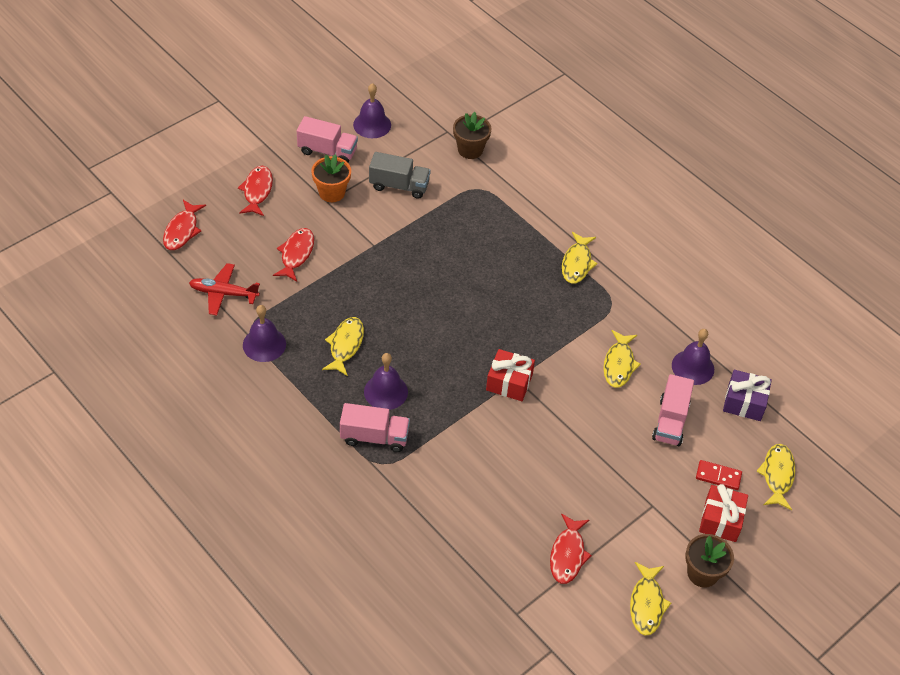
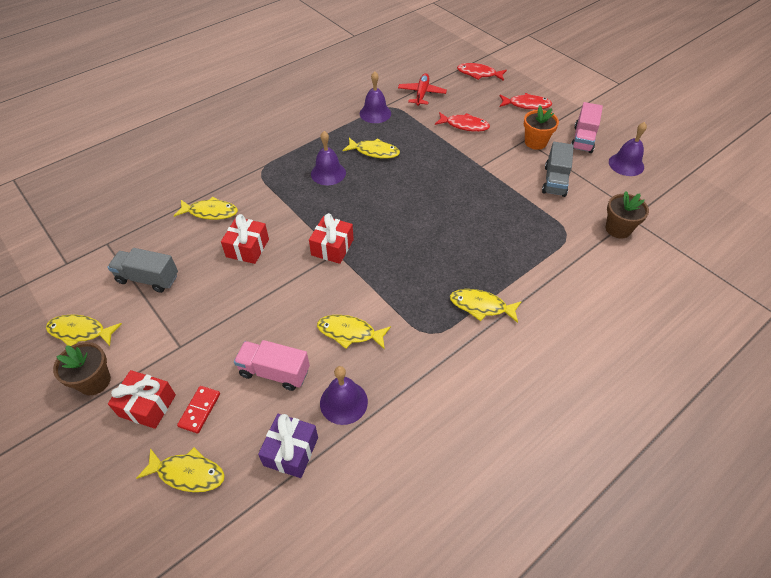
camera: 95 degrees right, 0 degrees up
pink truck [340,403,410,452] -> none
red fish [550,513,592,584] -> grey truck [107,248,178,293]
none -> yellow fish [174,197,238,220]
none -> red gift [221,214,269,264]

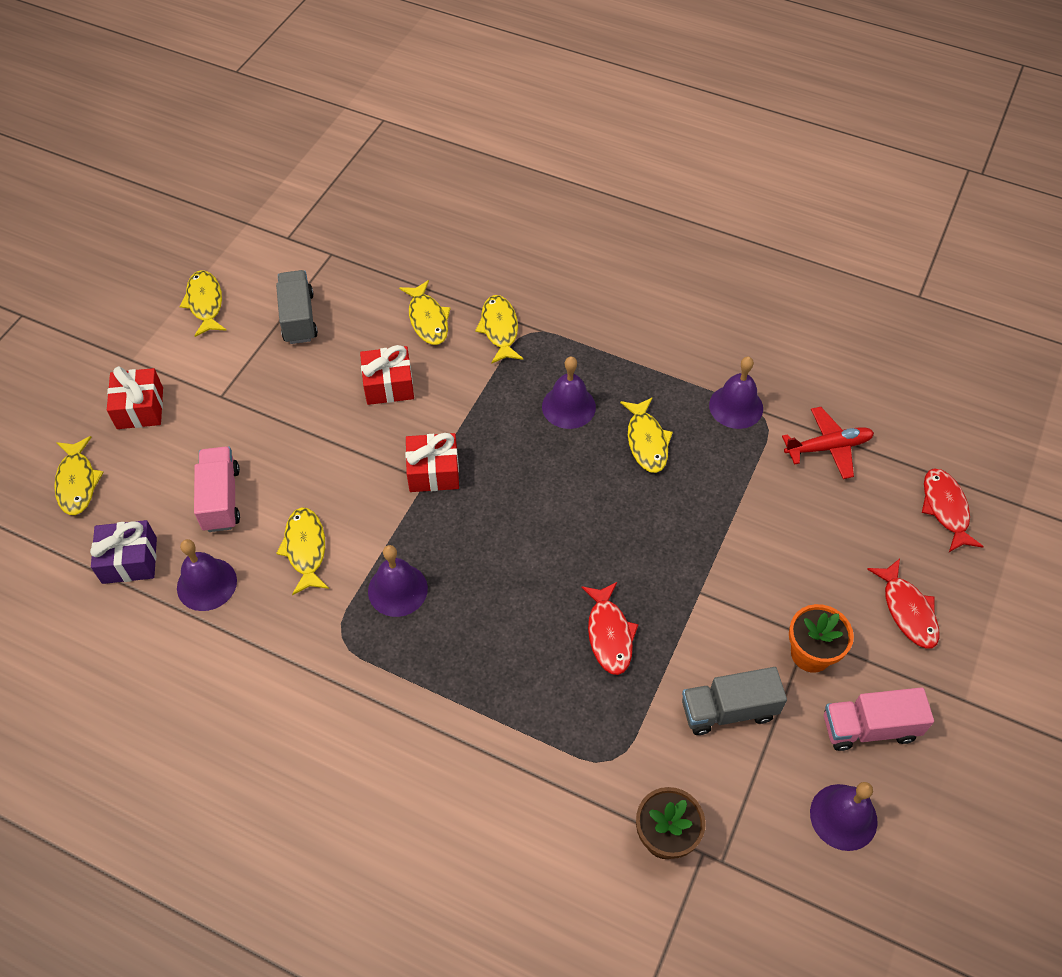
camera: 65 degrees right, 5 degrees up
brown flower pot [53,342,111,395] -> none
red domino [177,386,220,434] -> none
red fish [435,112,490,132] -> red fish moved to [581,582,639,675]
yellow fish [450,289,522,323] -> yellow fish moved to [475,295,523,364]
none -> purple bell [368,545,428,617]

